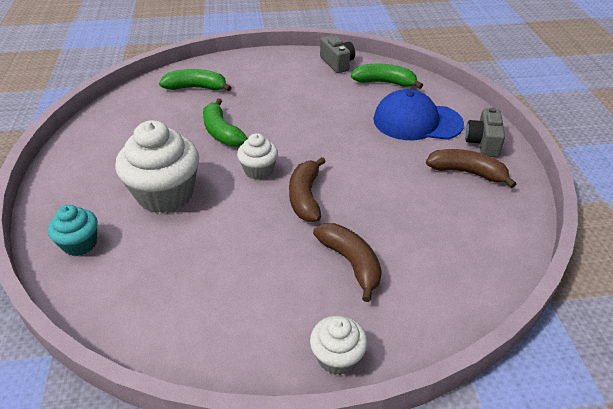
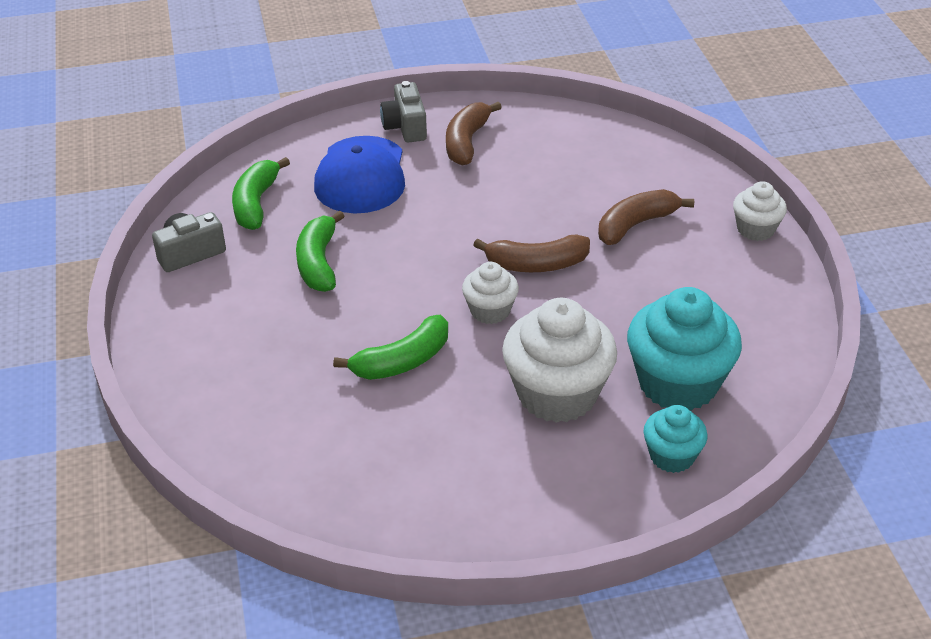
camera: 95 degrees left, 0 degrees up
green banana [159,69,232,91] -> green banana moved to [296,210,344,292]
grey camera [465,108,505,157] -> grey camera turned 75 degrees clockwise [380,81,427,143]
none -> turquoise cupcake [627,287,742,411]

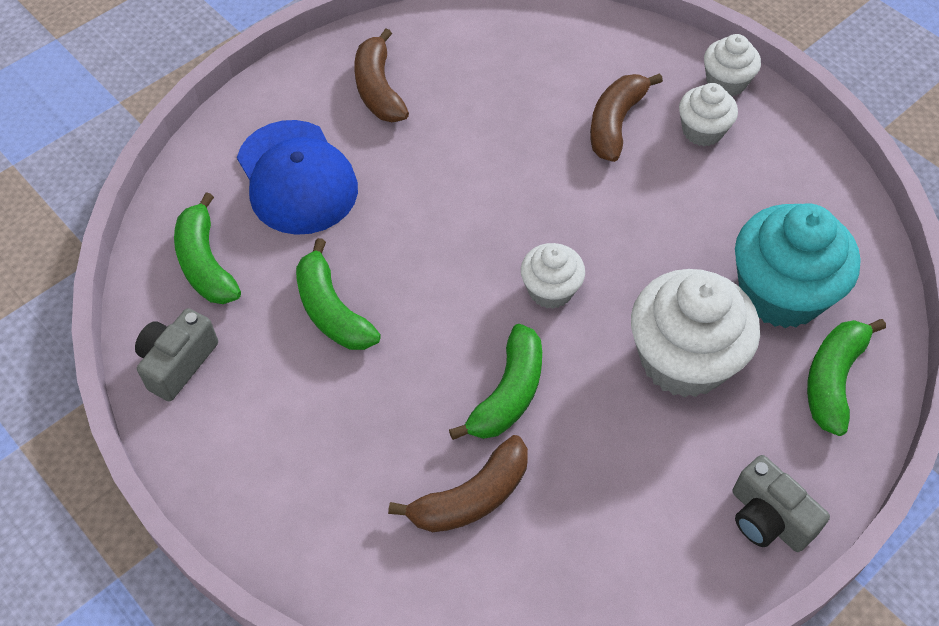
camera: 30 degrees left, 15 degrees up
grey camera [380,81,427,143] -> grey camera moved to [732,455,830,552]
brown banana [473,235,590,272] -> brown banana moved to [388,435,528,532]
turquoise cupcake [644,405,708,473] -> green banana [807,319,886,436]
none -> white cupcake [679,83,738,146]

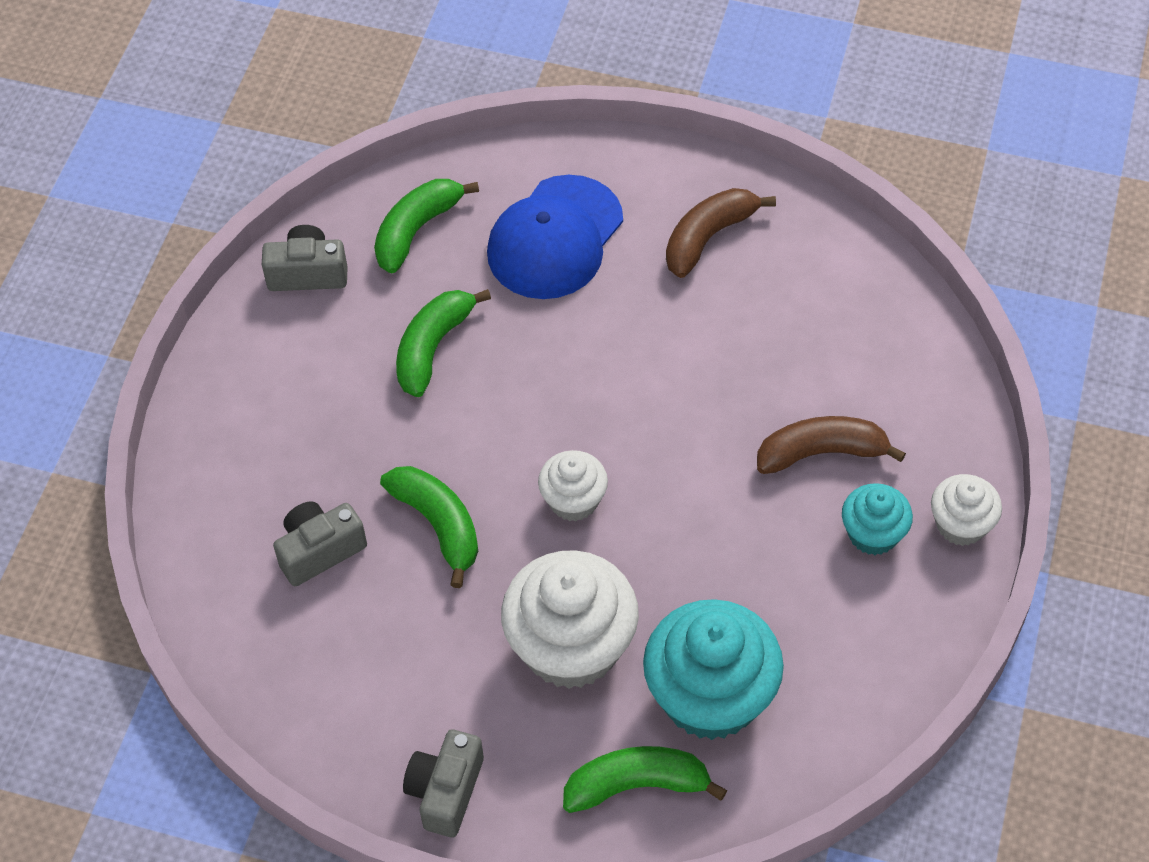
camera: 60 degrees right, 0 degrees up
brown banana [388,435,528,532] -> grey camera [273,501,367,586]
green banana [449,324,542,440] -> green banana turned 120 degrees counterclockwise [380,466,478,588]
white cupcake [679,83,738,146] -> turquoise cupcake [842,483,913,555]

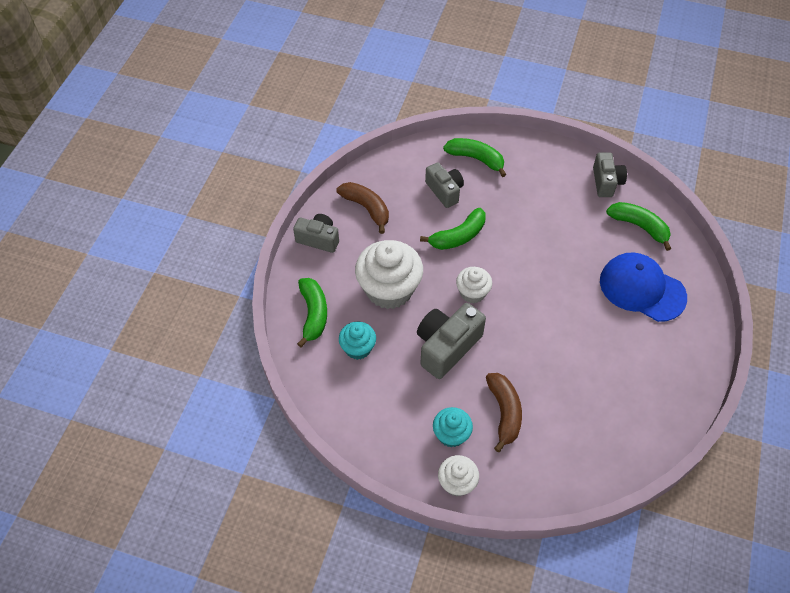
camera: 90 degrees right, 0 degrees up
green banana [396,289,491,397] -> green banana moved to [443,138,507,177]
turquoise cupcake [643,599,784,740] -> turquoise cupcake [339,322,376,360], size x0.54
brown banana [666,188,776,278] -> brown banana moved to [337,182,389,234]
none -> grey camera [417,303,486,379]

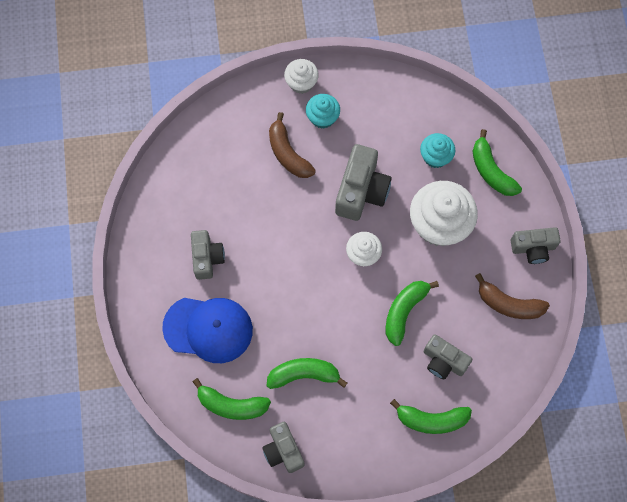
camera: 155 degrees right, 15 degrees up
none -> grey camera [191,230,225,280]
none -> green banana [266,358,347,389]

